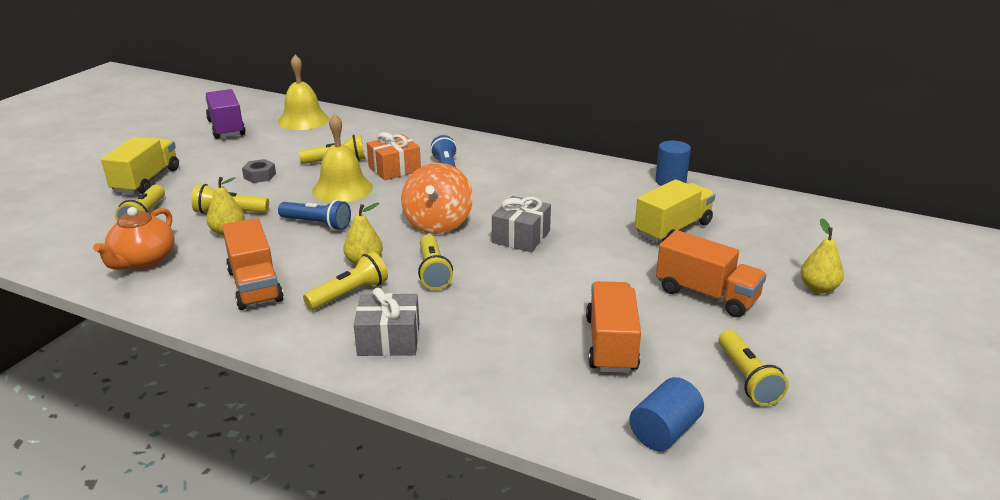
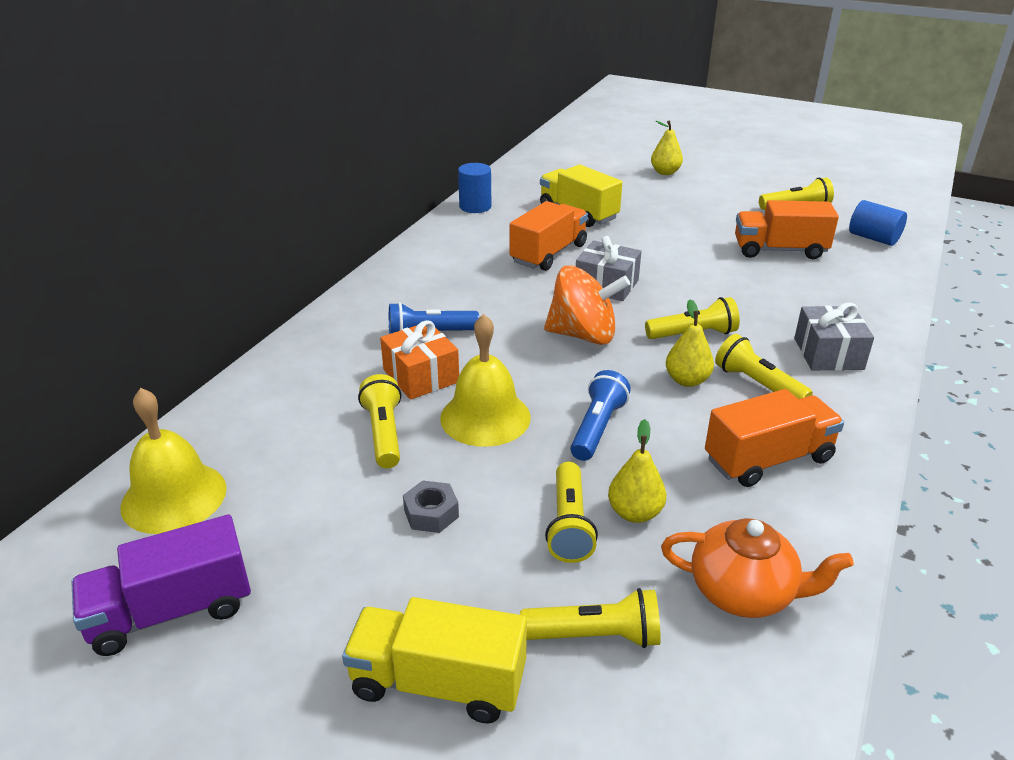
camera: 90 degrees left, 5 degrees up
orange truck [656,230,767,317] -> orange truck moved to [510,201,588,271]

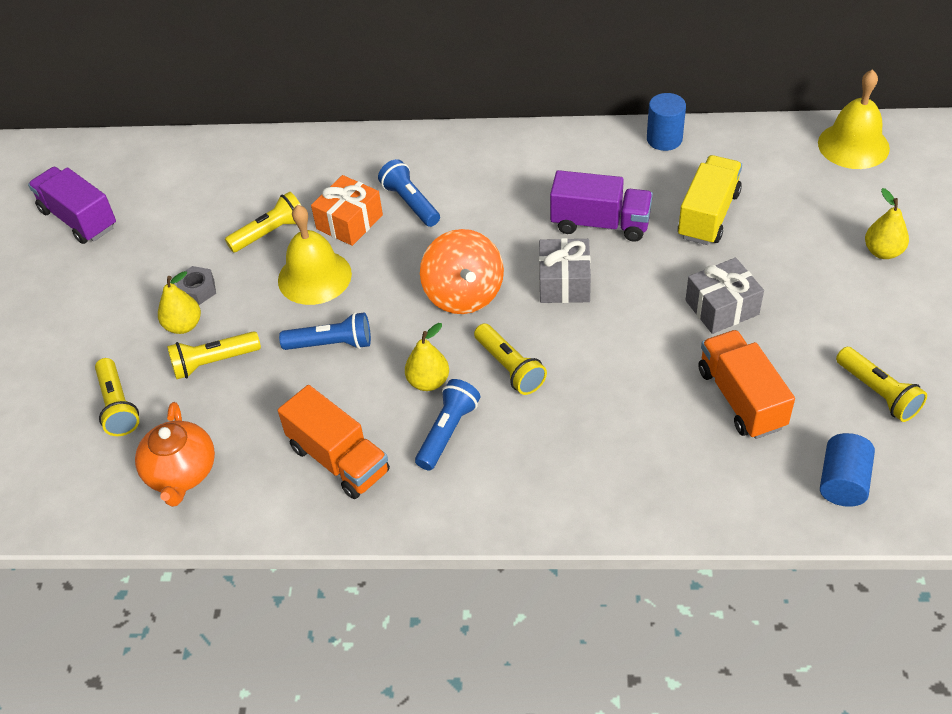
camera: 70 degrees right, 15 degrees up
yellow bell [120,388,227,534] -> yellow bell moved to [818,69,890,169]
yellow truck [342,597,527,724] -> none
orange truck [510,201,588,271] -> purple truck [550,170,653,242]
yellow pear [608,419,666,523] -> yellow pear moved to [158,271,201,334]
yellow flashlight [715,334,813,399] -> blue flashlight [415,379,480,471]
grey gift [794,303,874,371] -> grey gift moved to [686,258,764,334]

